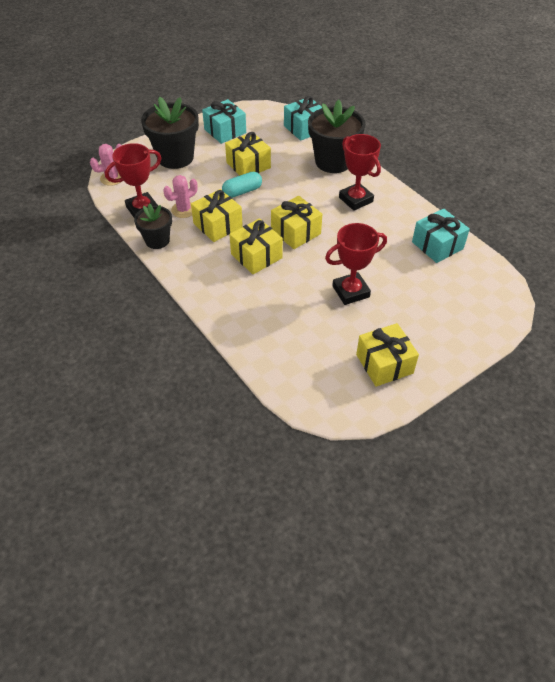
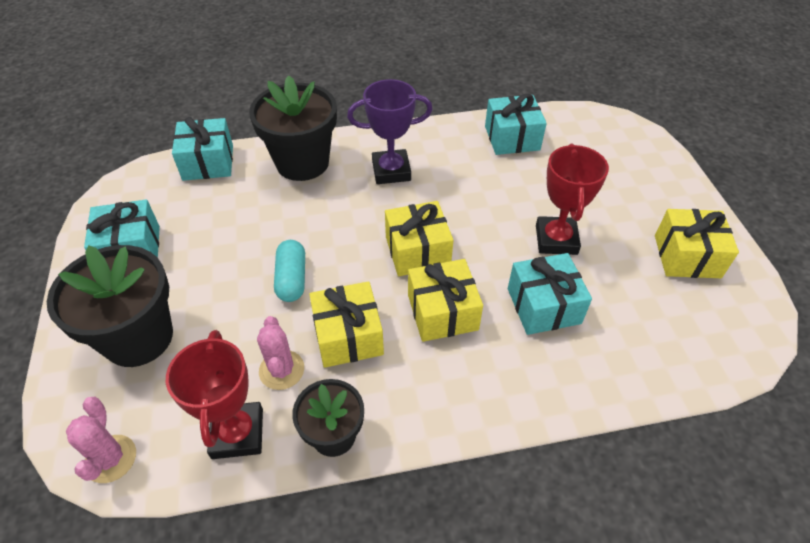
camera: 65 degrees left, 0 degrees up
yellow gift [225,132,271,175] -> none
red trophy [339,134,381,211] -> purple trophy [347,79,433,184]
none -> turquoise gift [508,253,592,335]

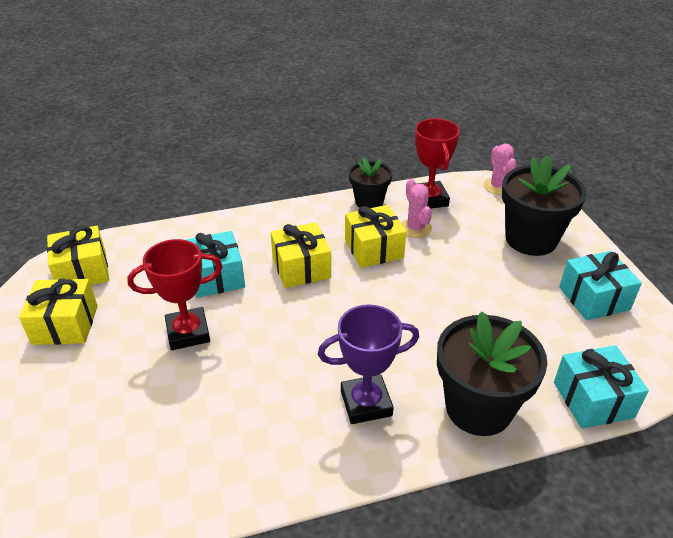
camera: 175 degrees right, 10 degrees down
turquoise capsule [274,240,305,302] -> none
yellow gift [385,201,453,276] -> yellow gift moved to [47,226,109,285]
turquoise gift [485,94,547,155] -> none
red trophy [536,144,609,255] -> red trophy turned 75 degrees clockwise [127,239,223,350]

